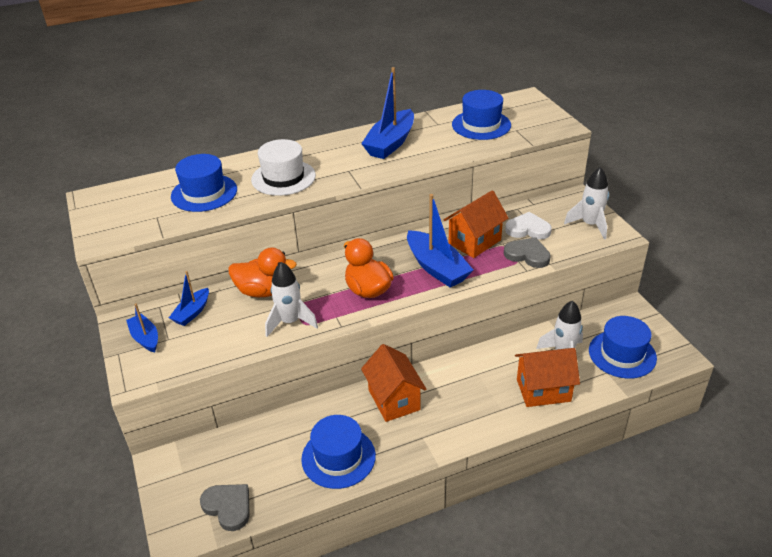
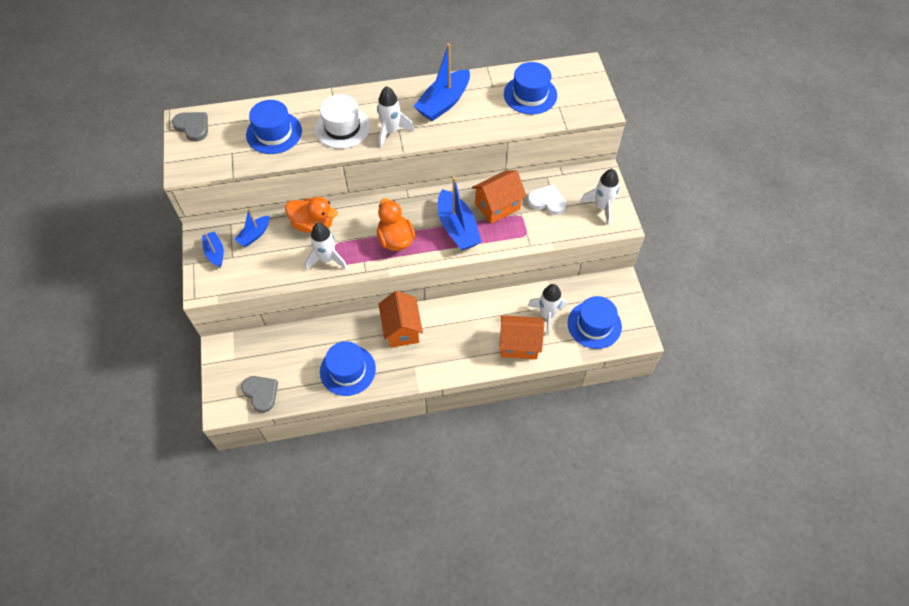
camera: 10 degrees right, 20 degrees up
grey heart [504,237,551,268] -> grey heart moved to [172,112,208,142]
none -> white rocket [377,86,415,148]

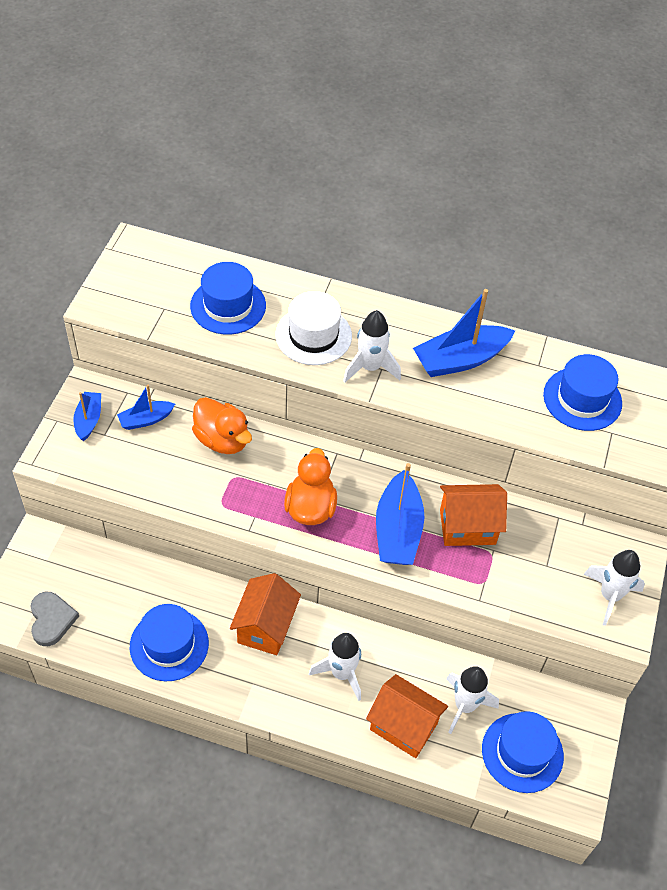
camera: 25 degrees right, 5 degrees down
grey heart [172,112,208,142] -> none
white rocket [305,223,348,270] -> white rocket moved to [309,633,361,701]
white heart [527,185,566,215] -> none

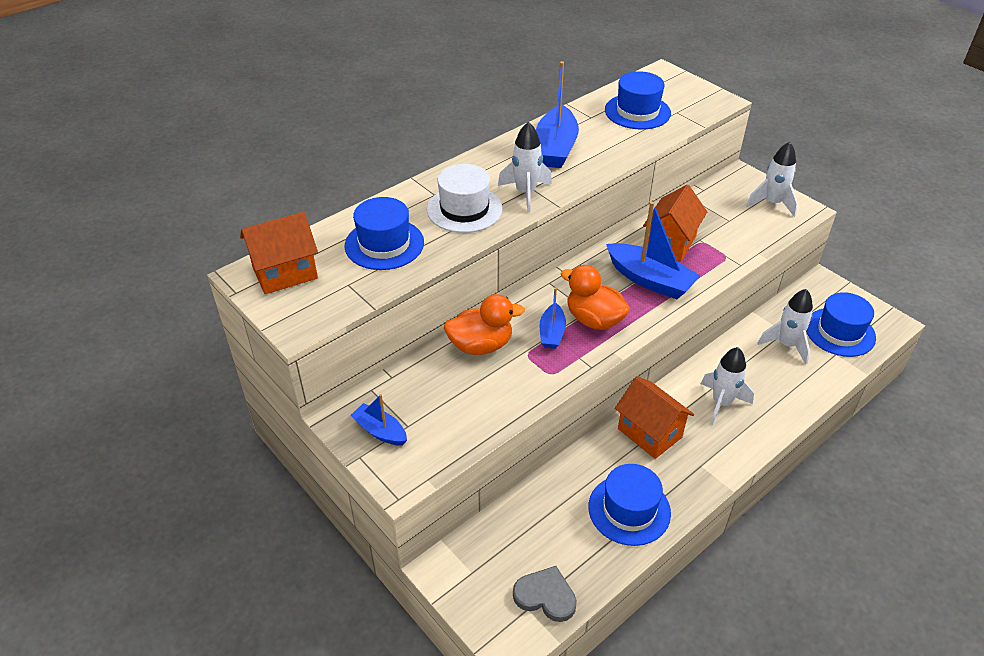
camera: 55 degrees left, 10 degrees down
blue boat [117,385,175,430] -> blue boat moved to [539,288,566,349]
orange house [366,674,448,758] -> orange house moved to [240,212,318,294]

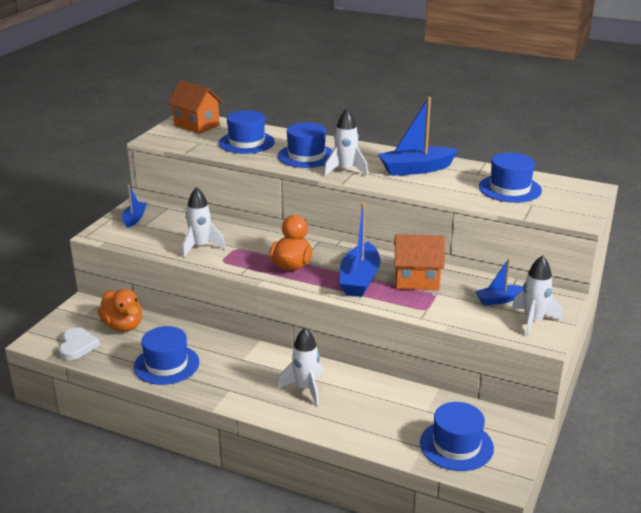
camera: 65 degrees right, 15 degrees down
white hat [427,164,503,233] -> blue hat [278,122,333,168]
orange duck [444,294,525,355] -> orange duck moved to [98,289,142,332]
grey heart [513,566,577,622] -> white heart [59,328,100,360]
blue boat [539,288,566,349] -> blue boat moved to [475,258,523,306]
orange house [615,376,694,459] -> none
white rocket [757,289,813,364] -> white rocket moved to [182,187,226,257]

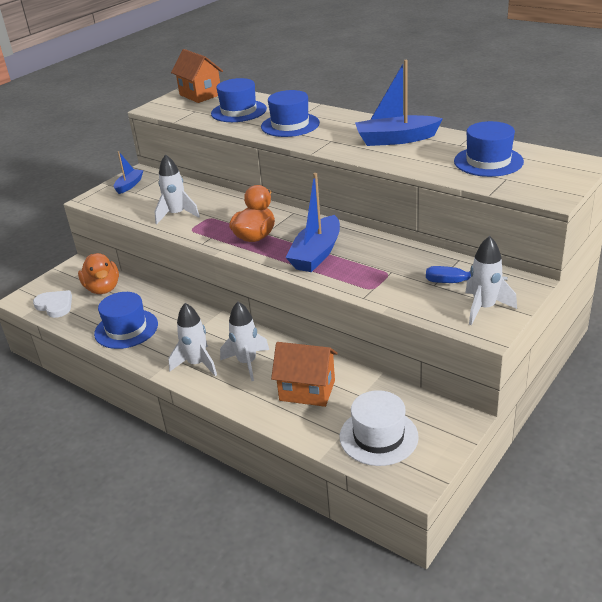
camera: 15 degrees right, 5 degrees up
white heart [59,328,100,360] -> white heart turned 60 degrees counterclockwise [33,290,72,318]
white rocket [324,108,368,176] -> white rocket moved to [168,303,217,376]
orange house [394,234,445,290] -> orange house moved to [271,342,338,407]
blue hat [420,402,494,471] -> white hat [340,390,419,466]
blue boat [475,258,523,306] -> blue screwdriver [426,266,508,283]

